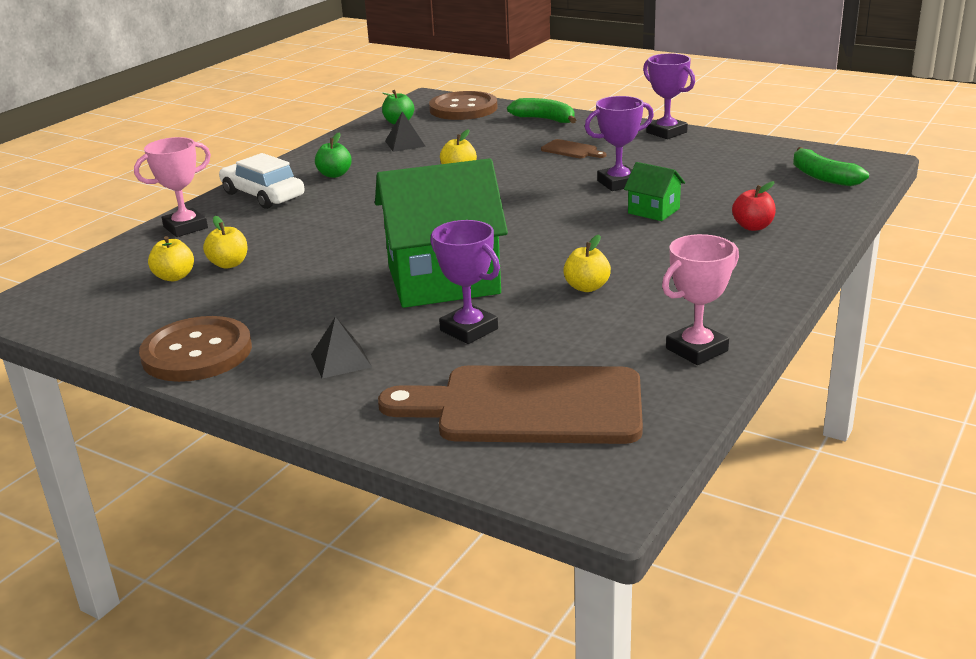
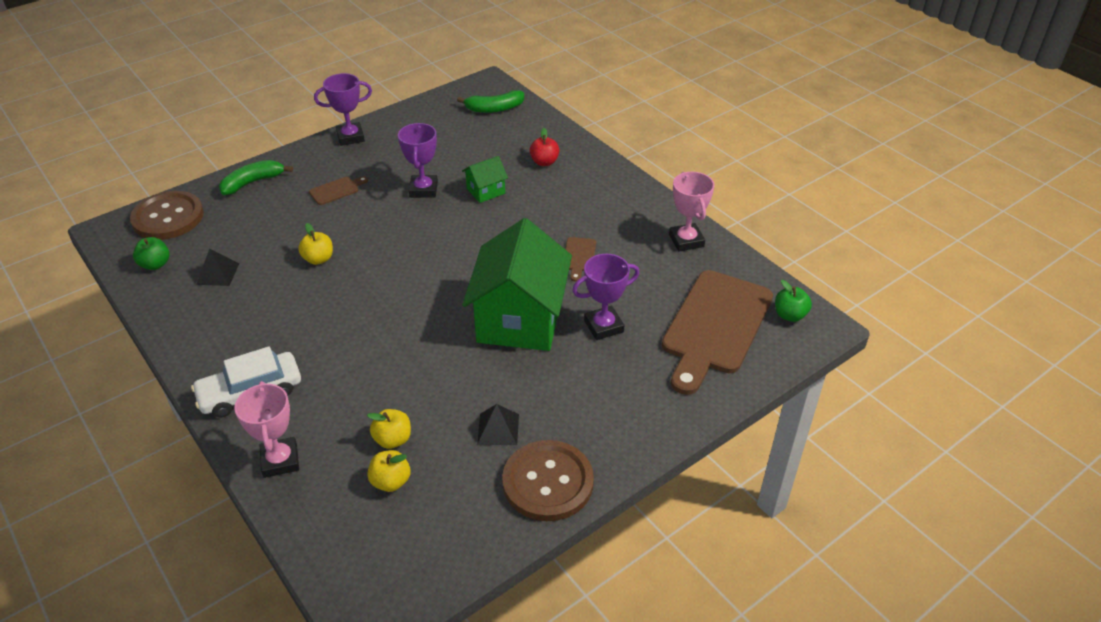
camera: 70 degrees left, 15 degrees up
black pyramid [311,317,372,379] -> black pyramid moved to [477,404,519,445]
green apple [315,133,352,178] -> green apple moved to [775,280,812,322]
yellow apple [563,235,611,292] -> brown cutting board [565,237,596,282]

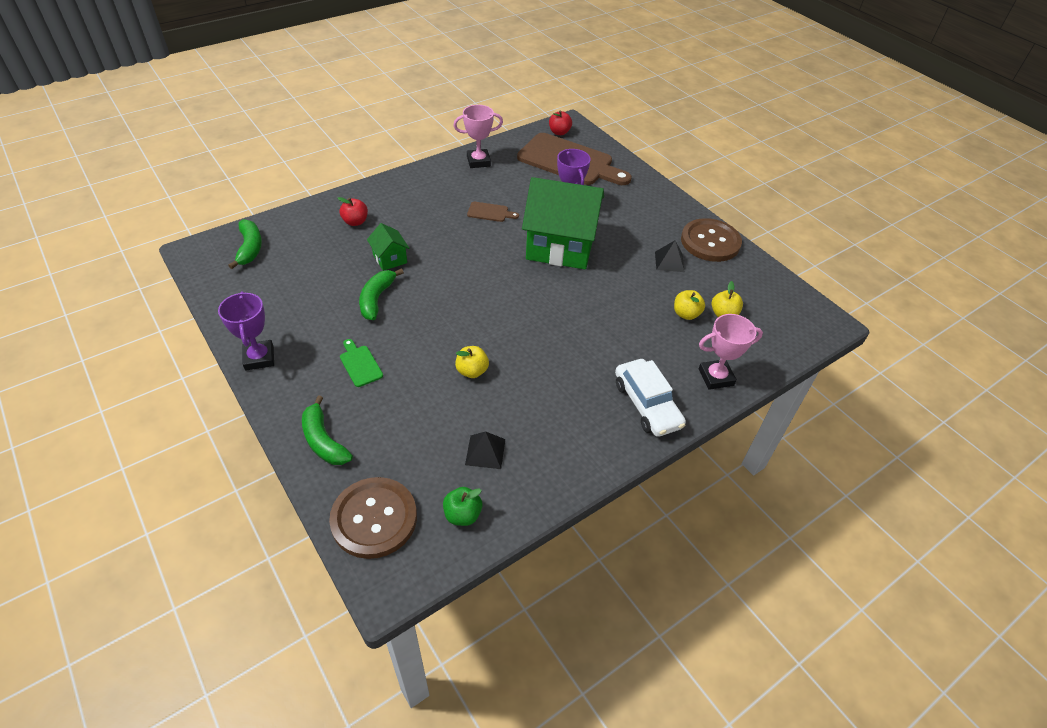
camera: 90 degrees left, 5 degrees up
brown cutting board [309,176,368,205] -> green cutting board [340,339,383,387]
purple trophy [398,123,438,198] -> green banana [359,268,404,320]
green apple [775,280,812,322] -> red apple [549,110,572,135]

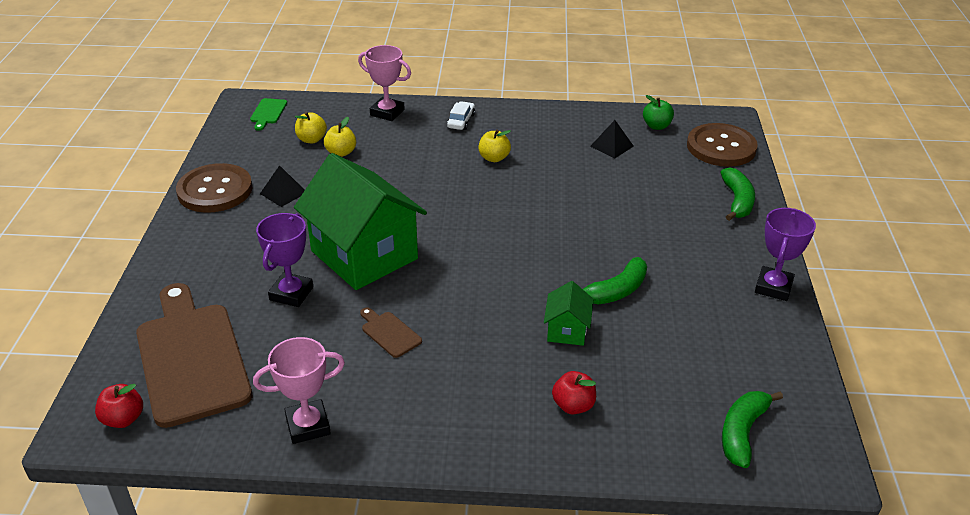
camera: 140 degrees left, 10 degrees down
green cutting board [340,339,383,387] -> green cutting board moved to [250,98,287,131]
pink trophy [453,105,503,168] -> pink trophy turned 45 degrees counterclockwise [253,337,345,444]
yellow apple [455,346,489,378] -> yellow apple moved to [478,129,511,162]
white car [615,359,686,437] -> white car [447,101,475,130], size x0.56

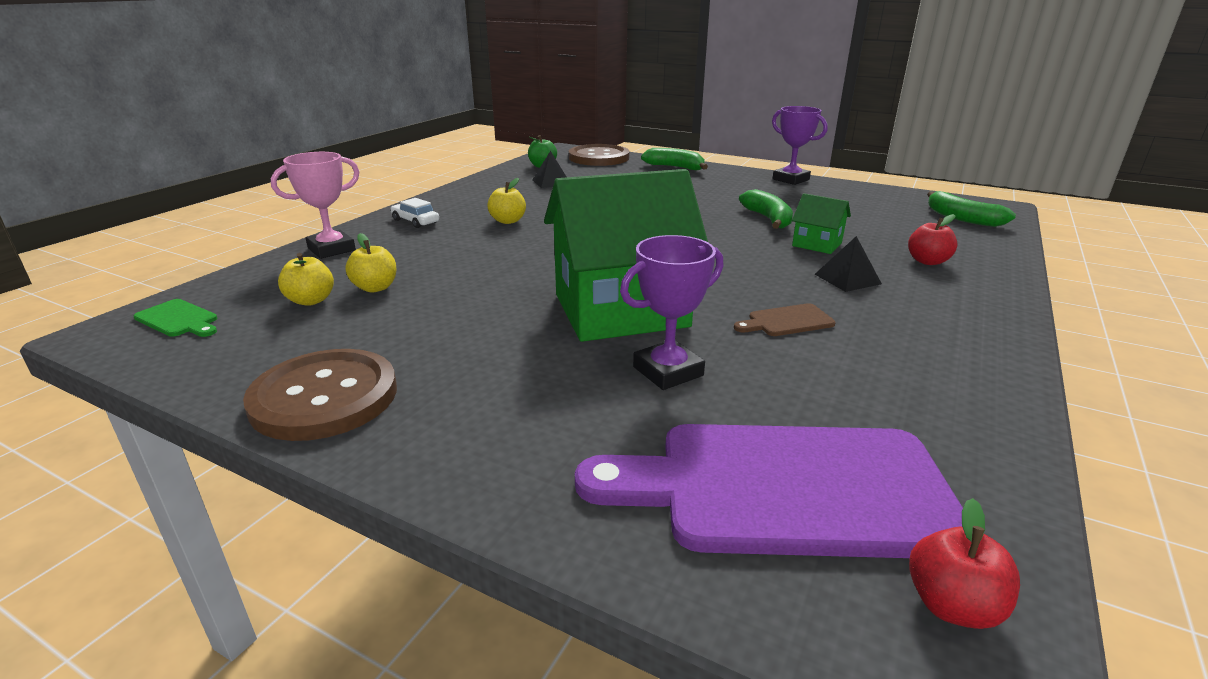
camera: 65 degrees left, 10 degrees down
brown cutting board [136,283,252,428] -> purple cutting board [575,424,963,558]
pink trophy [253,337,345,444] -> none
purple trophy [256,213,313,307] -> purple trophy turned 75 degrees counterclockwise [620,235,724,390]
black pyramid [260,165,305,207] -> black pyramid moved to [815,236,882,292]

